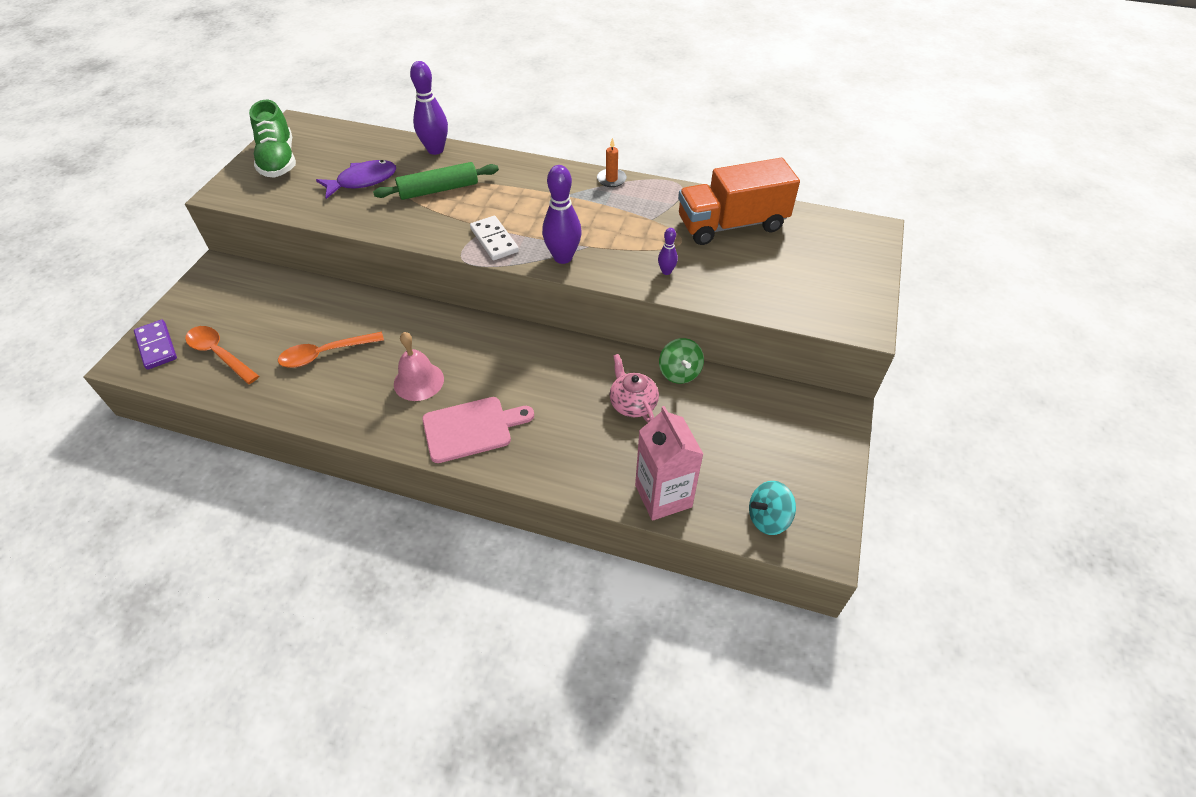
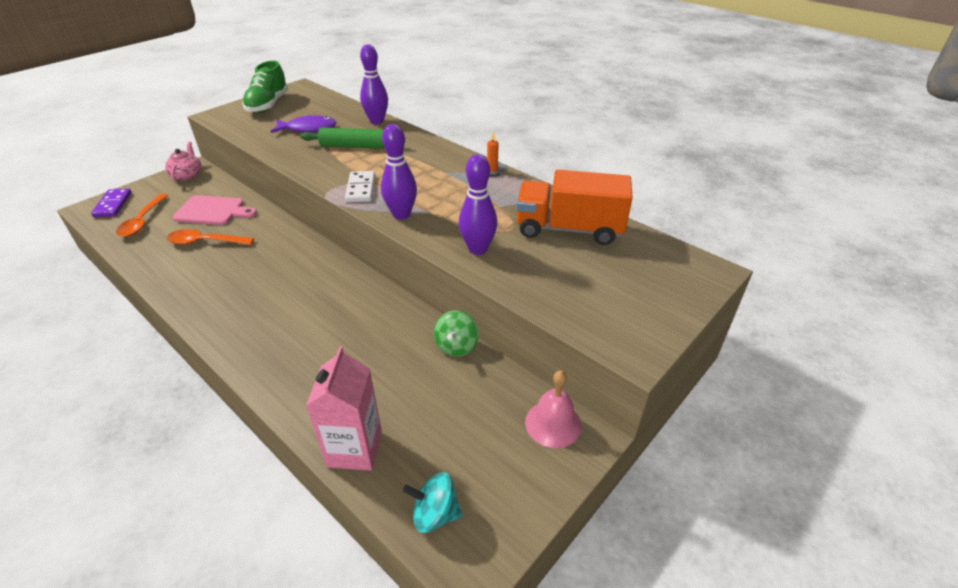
camera: 25 degrees right, 10 degrees down
orange spoon [185,326,259,384] -> orange spoon turned 150 degrees counterclockwise [116,194,168,237]
pink bell [394,332,444,401] -> pink bell moved to [525,371,582,448]
pink cutting board [422,397,534,463] -> pink cutting board moved to [173,195,257,225]
pink teapot [610,354,659,423] -> pink teapot moved to [165,142,201,181]
purple bowling pin [658,228,678,275] -> purple bowling pin [459,154,497,255], size x1.99

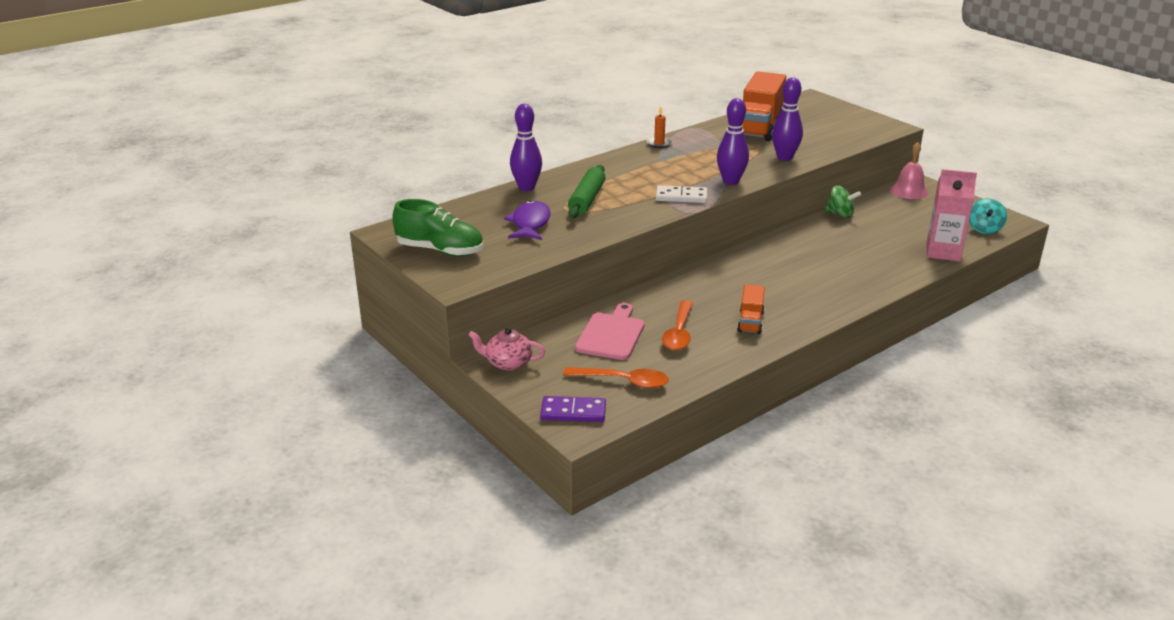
camera: 80 degrees left, 10 degrees down
none -> orange truck [737,284,765,334]

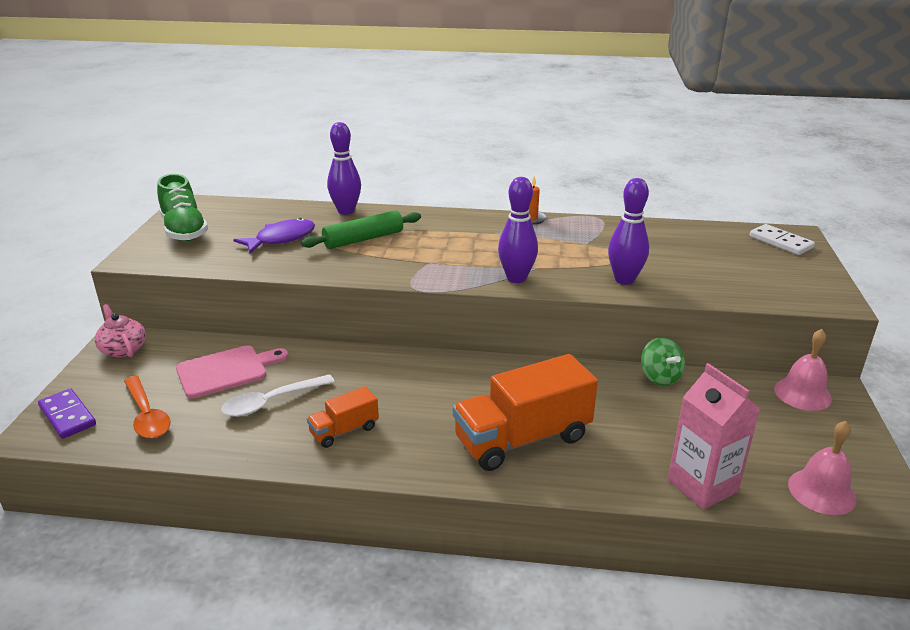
camera: 45 degrees right, 0 degrees up
white domino [656,185,707,203] -> white domino moved to [750,224,815,255]
orange spoon [662,300,693,350] -> white spoon [221,374,335,417]
orange truck [742,71,786,141] -> orange truck moved to [453,354,598,471]
turquoise spinning top [969,198,1007,234] -> pink bell [788,421,857,515]

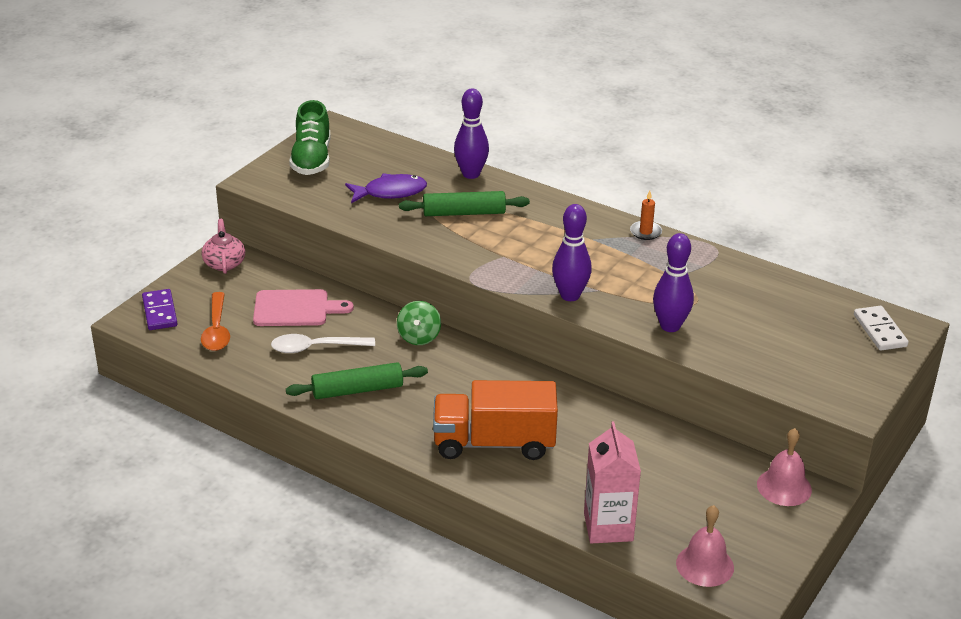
camera: 25 degrees right, 5 degrees up
orange truck [307,386,379,448] -> green rolling pin [286,362,428,399]
green spinning top [641,337,685,386] -> green spinning top moved to [397,301,441,345]

